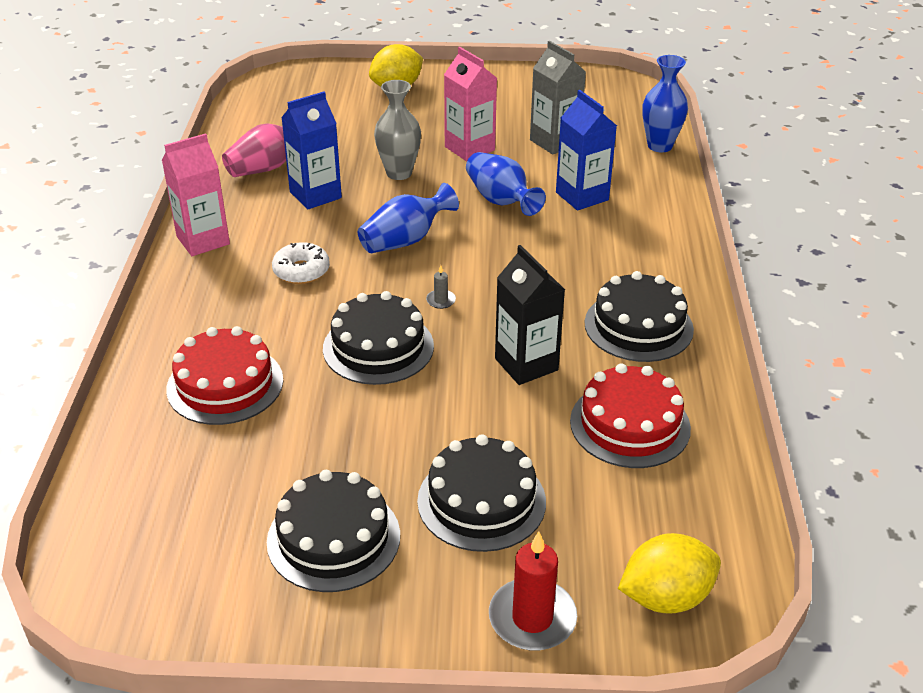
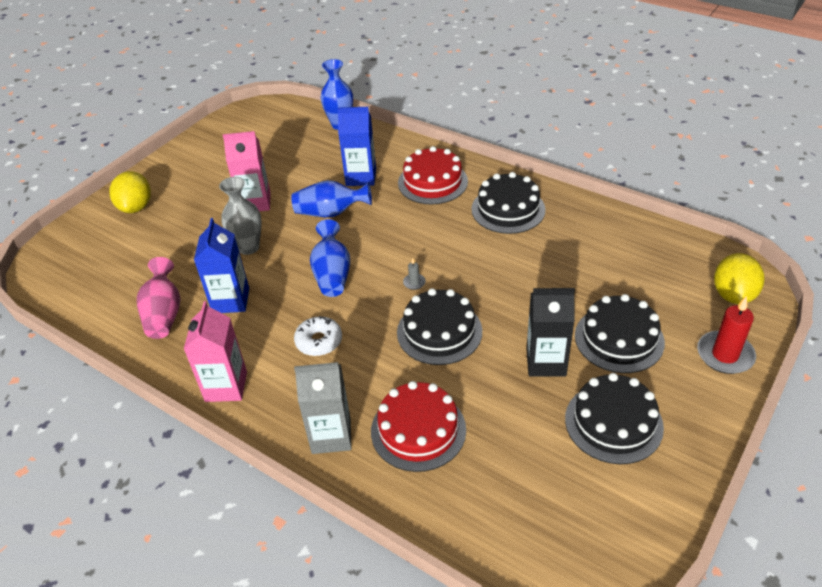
camera: 55 degrees left, 5 degrees up
black carton [495,245,565,385] -> black carton moved to [526,288,575,377]
grey carton [530,41,586,155] -> grey carton moved to [294,362,352,454]
red cake [570,363,691,468] -> red cake moved to [398,146,468,204]

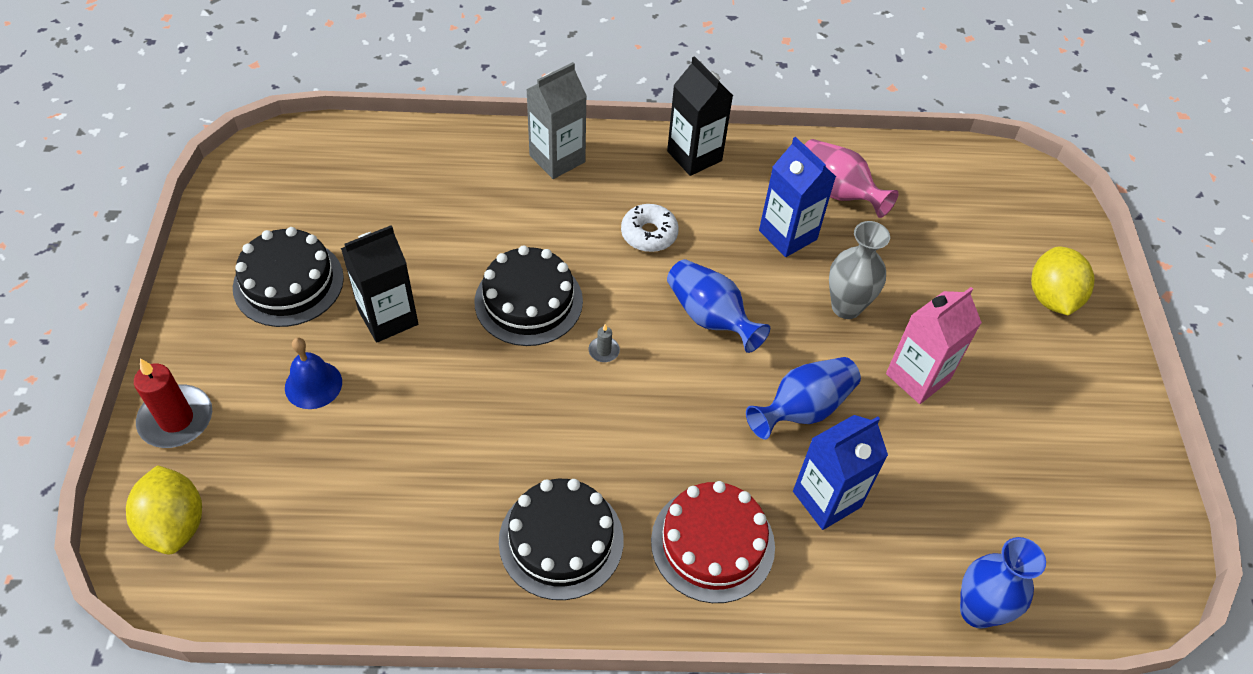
camera: 140 degrees right, 10 degrees up
yellow lemon [109,171,151,213] -> yellow lemon turned 45 degrees clockwise [1031,247,1095,316]
pink carton [184,301,247,402] -> black carton [667,56,733,176]
red cake [371,381,466,472] -> none
black cake [575,294,665,373] -> blue bell [285,338,342,409]

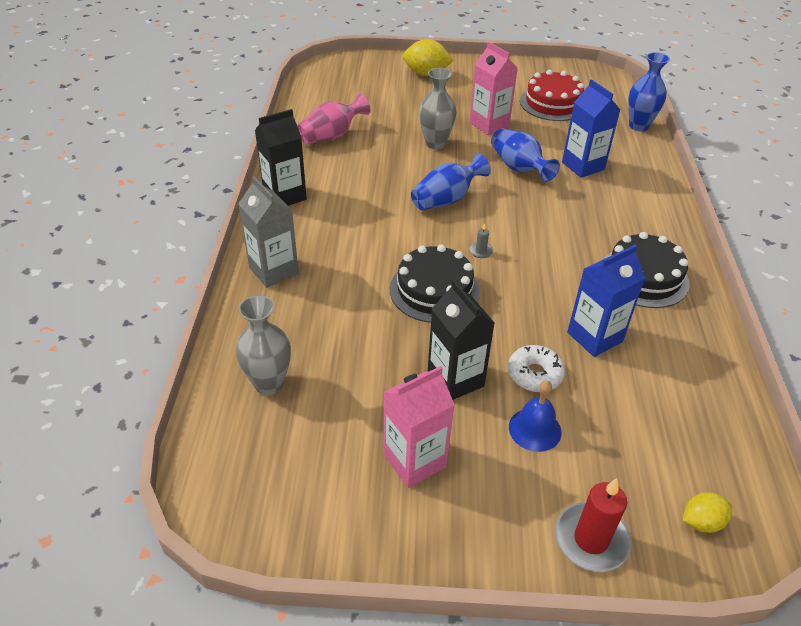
camera: 85 degrees left, 10 degrees down
yellow lemon [126,465,202,555] -> yellow lemon [683,493,732,533], size x0.59
black cake [233,227,344,327] -> pink carton [384,366,454,488]
white donut [621,204,679,252] -> white donut moved to [508,345,565,392]
red cake [651,481,775,603] -> red cake moved to [520,70,584,121]
blue carton [759,137,836,257] -> blue carton moved to [567,244,645,357]
none -> grey vase [236,295,291,395]

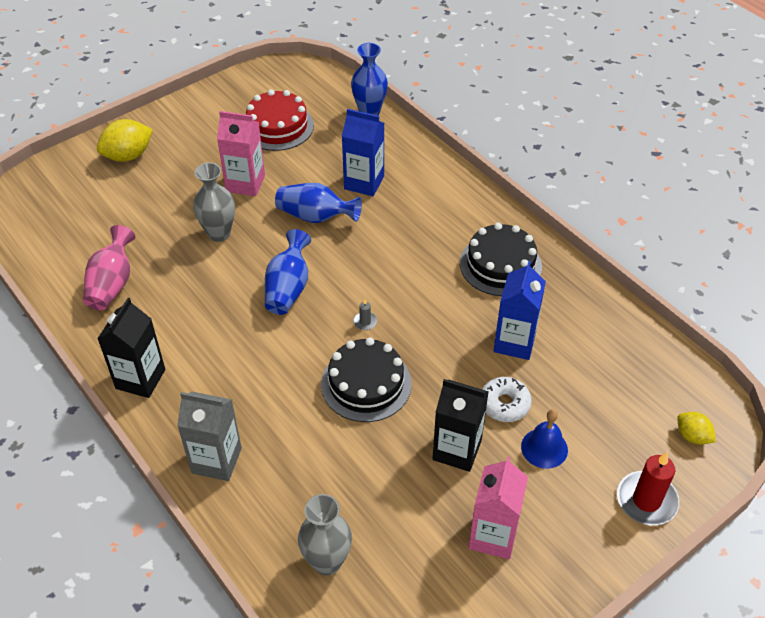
camera: 40 degrees left, 5 degrees up
yellow lemon [683,493,732,533] -> yellow lemon turned 75 degrees counterclockwise [677,412,716,445]

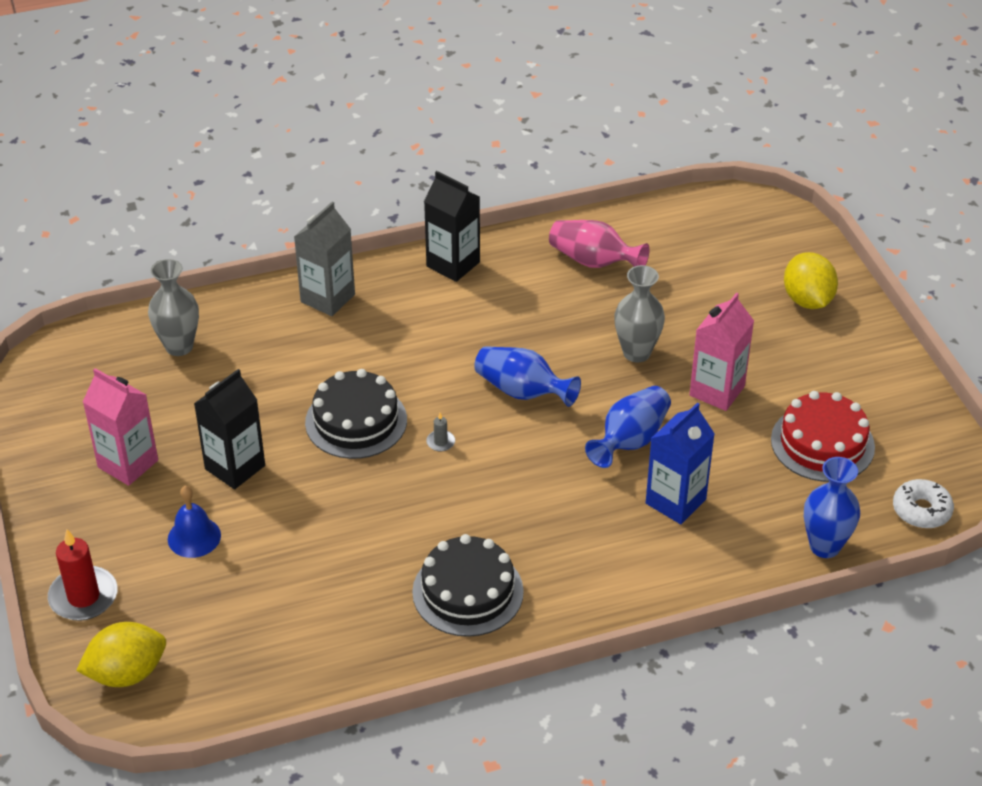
camera: 110 degrees right, 5 degrees down
white donut [482,377,532,422] -> white donut moved to [893,479,954,529]
blue carton [494,261,546,360] -> none
yellow lemon [677,412,716,445] -> yellow lemon [76,622,166,687], size x1.70

